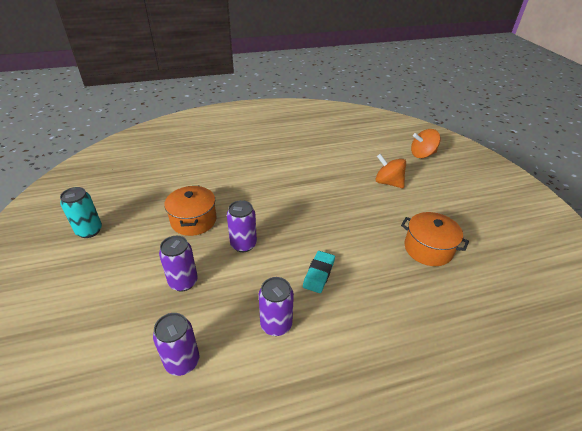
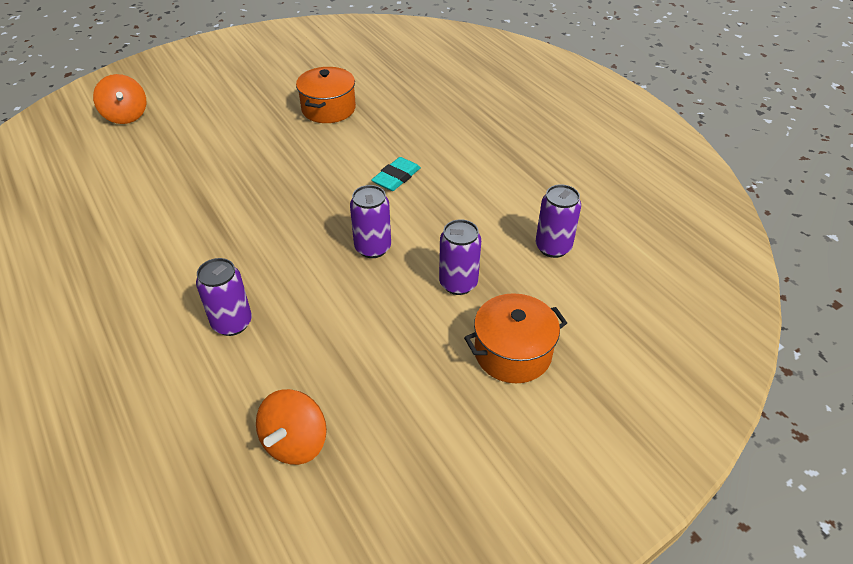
camera: 105 degrees left, 5 degrees up
turquoise can [60,187,102,238] -> none
orange pot [164,186,217,236] -> orange pot moved to [464,293,567,383]
purple can [259,277,294,336] -> purple can moved to [196,258,252,336]
turquoise eraser [303,251,335,293] -> turquoise eraser turned 60 degrees counterclockwise [371,157,421,191]
orange spinning top [375,154,406,188] -> orange spinning top moved to [256,389,327,465]

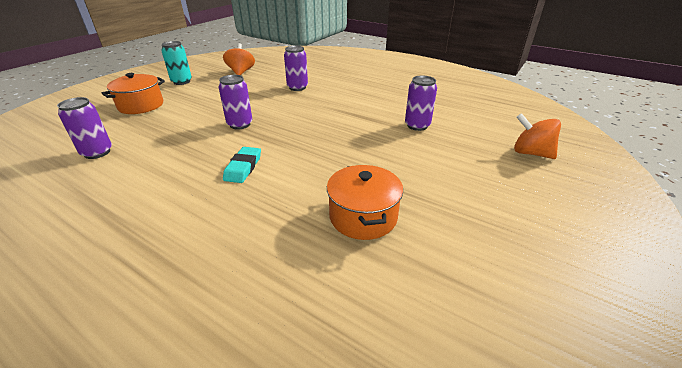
camera: 155 degrees right, 10 degrees down
purple can [439,219,481,295] -> purple can moved to [405,76,437,131]
none -> turquoise can [161,41,192,85]

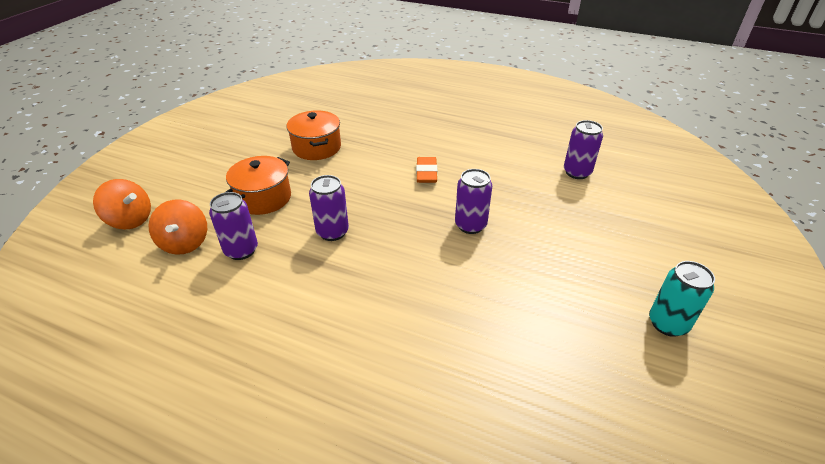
camera: 170 degrees right, 5 degrees up
orange pot [102,73,165,114] -> orange pot moved to [224,156,291,215]
orange spinning top [223,43,255,75] -> orange spinning top moved to [149,199,207,255]
turquoise eraser [223,147,261,183] -> orange eraser [416,157,437,183]
purple can [284,46,308,91] -> purple can moved to [309,175,349,241]

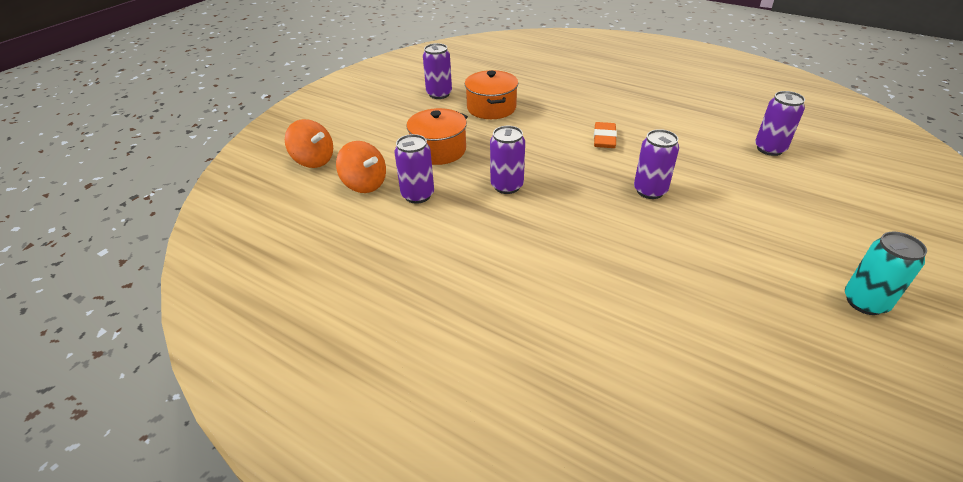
camera: 10 degrees right, 0 degrees up
orange spinning top [149,199,207,255] -> orange spinning top turned 45 degrees counterclockwise [336,141,386,193]
none -> purple can [423,43,452,99]

